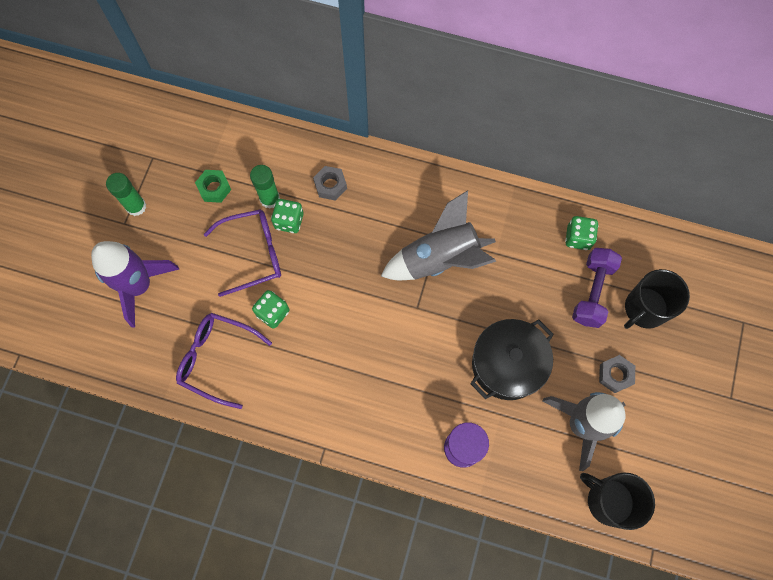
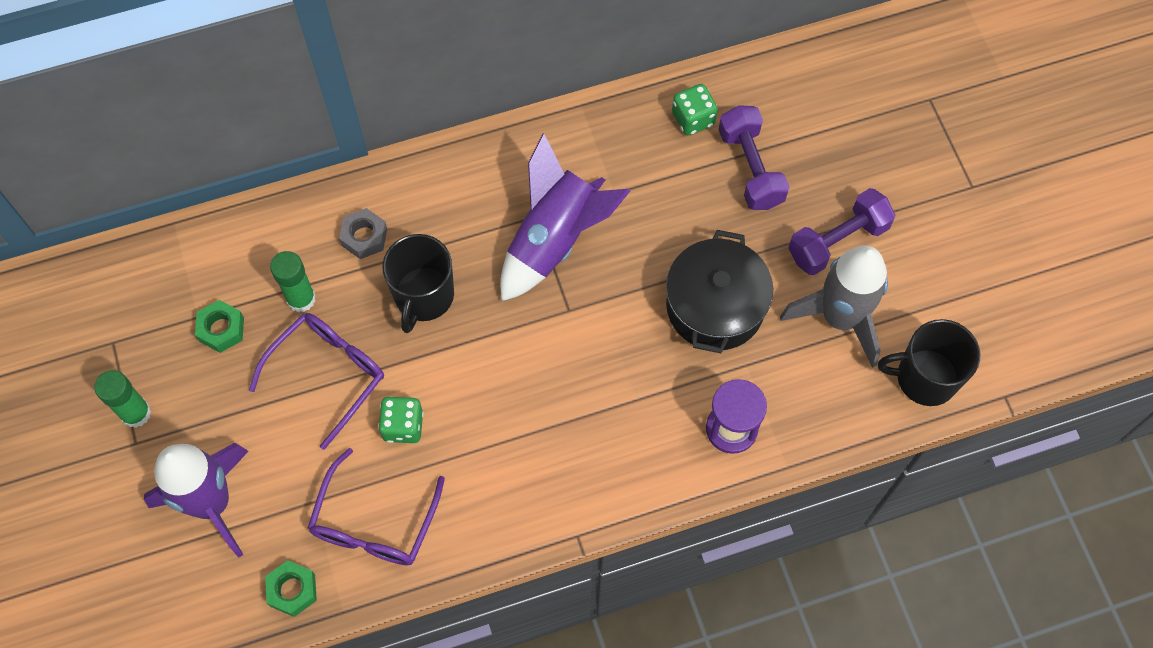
camera: 35 degrees left, 5 degrees down
purple glasses [176,313,272,409] -> purple glasses turned 60 degrees counterclockwise [308,448,445,565]
green dice [271,199,303,233] -> none
grey rocket [381,190,496,280] -> purple rocket [500,133,630,301]
grey nut [599,355,635,393] -> purple dumbbell [788,188,896,275]
black mug [624,269,690,329] -> black mug moved to [382,234,454,333]
none -> green nut [265,560,317,617]

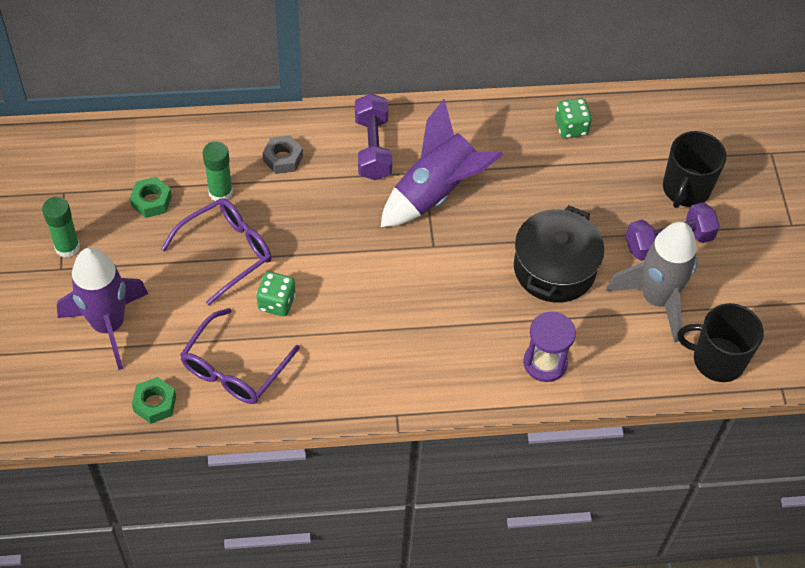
camera: 10 degrees right, 10 degrees down
black mug [382,234,454,333] -> black mug moved to [663,131,726,208]
purple dumbbell [718,105,789,210] -> purple dumbbell moved to [355,94,392,180]

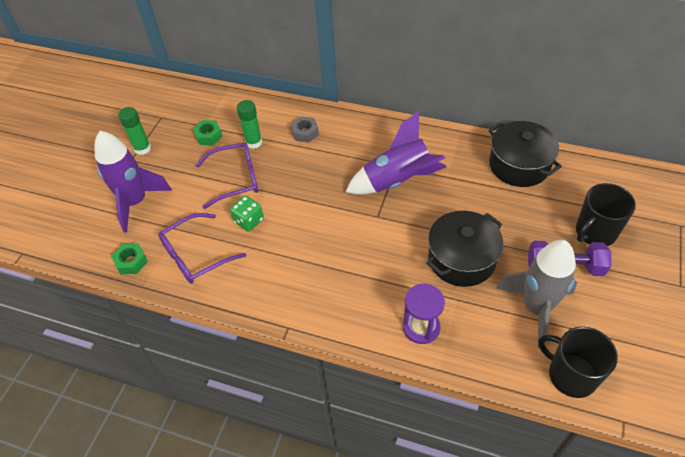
camera: 30 degrees right, 5 degrees down
purple dumbbell [355,94,392,180] -> none
green dice [555,98,592,138] -> black pot [489,121,562,187]

